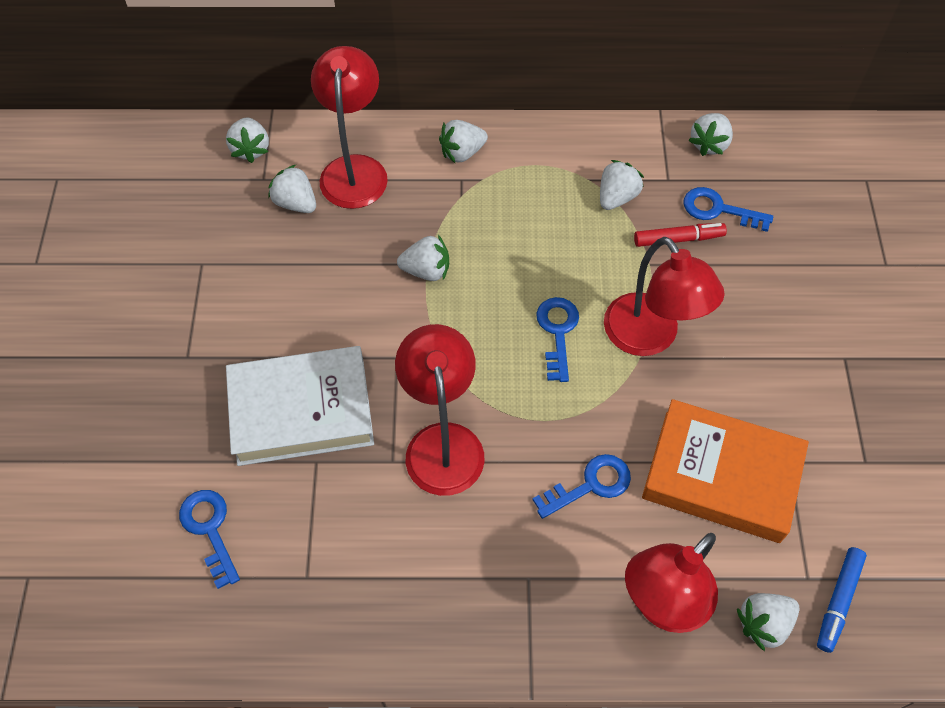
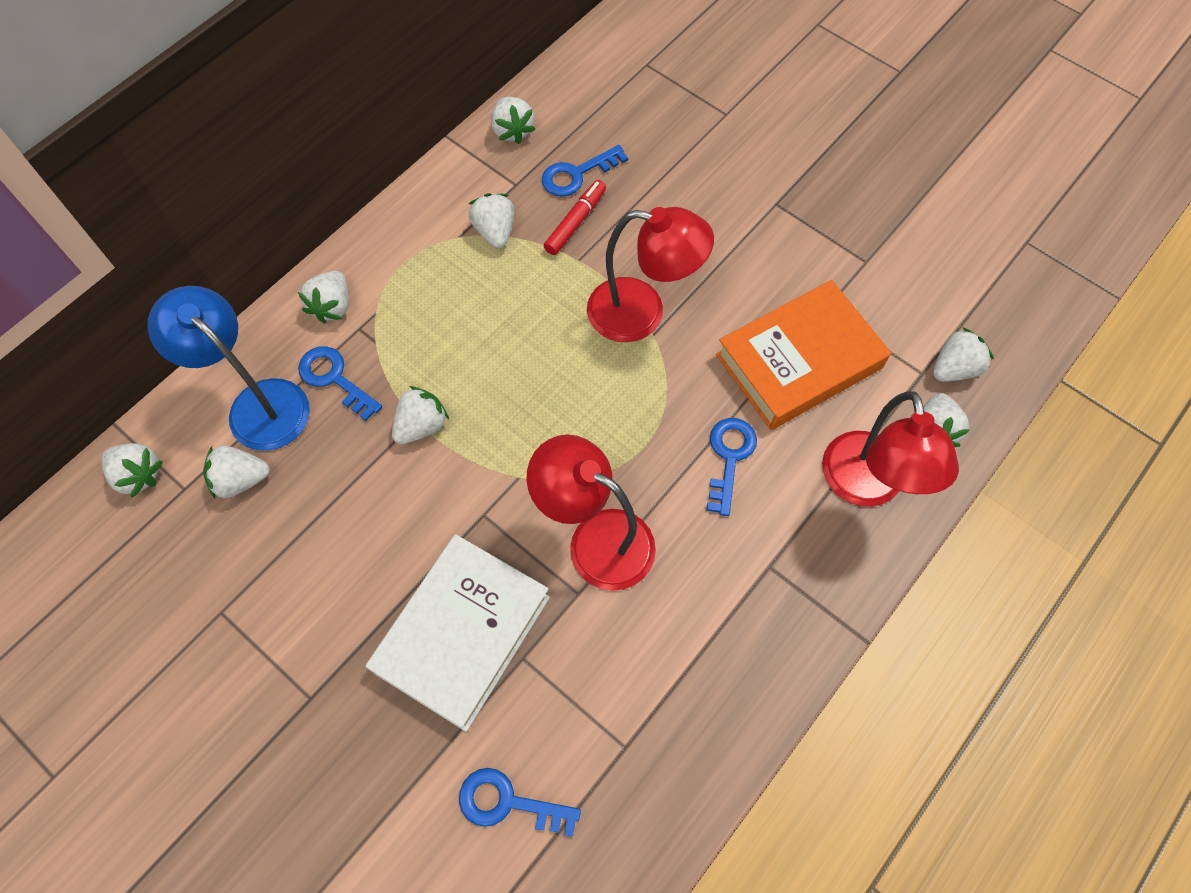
camera: 50 degrees left, 5 degrees up
red lamp [311,46,388,209] -> blue lamp [147,286,310,451]
blue key [536,297,579,382] -> blue key moved to [298,346,382,421]
blue marker [817,547,867,653] -> white strawberry [933,327,994,382]

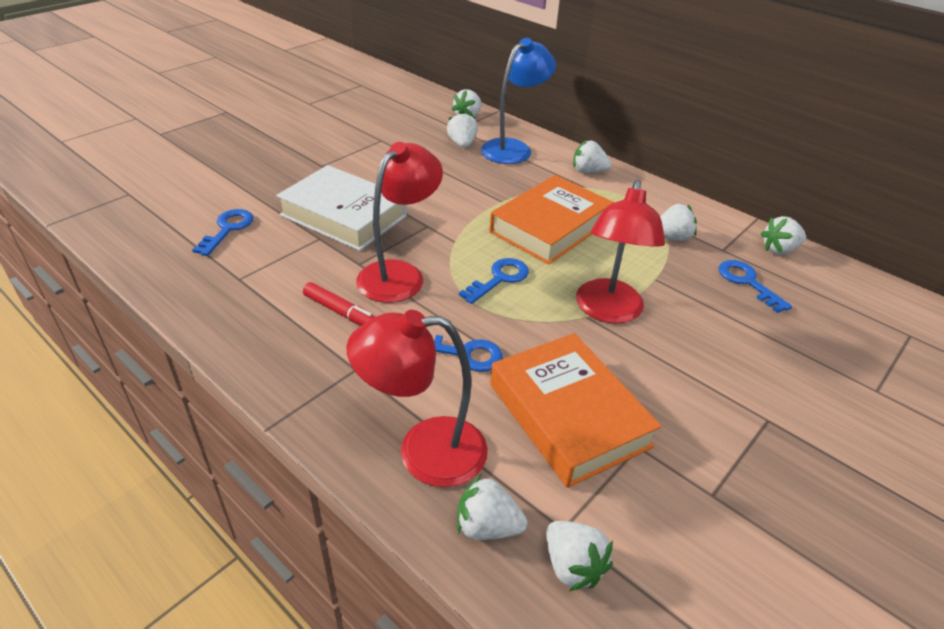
camera: 90 degrees right, 25 degrees down
blue key [298,346,382,421] -> blue key moved to [459,258,529,304]
white strawberry [392,386,449,445] -> none
red marker [544,180,606,255] -> red marker moved to [303,282,375,326]
none -> orange book [489,175,614,264]

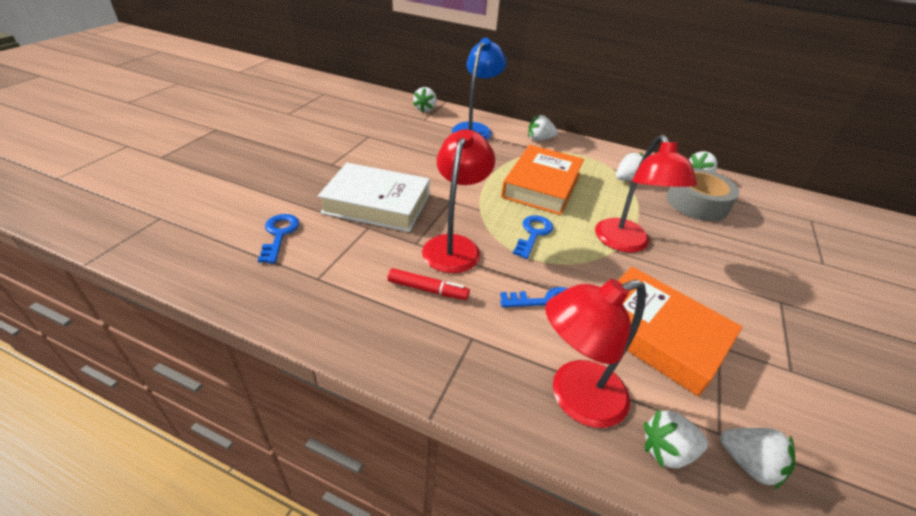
camera: 20 degrees left, 0 degrees up
white strawberry [447,111,478,148] -> none
blue key [719,260,792,313] -> grey tape [666,168,739,221]

